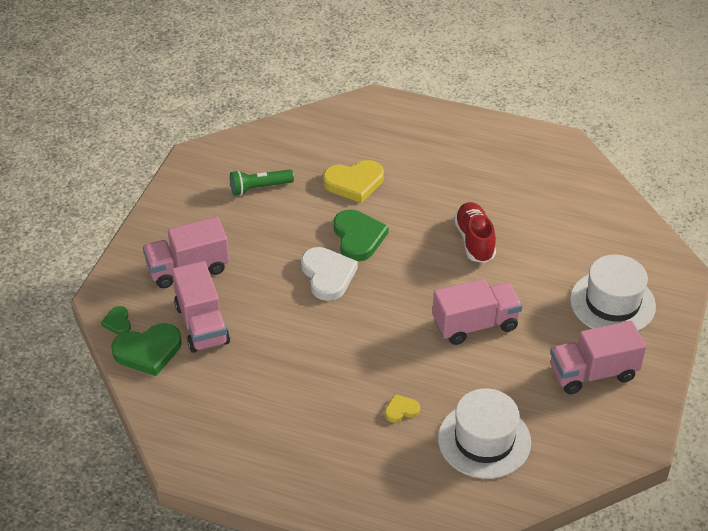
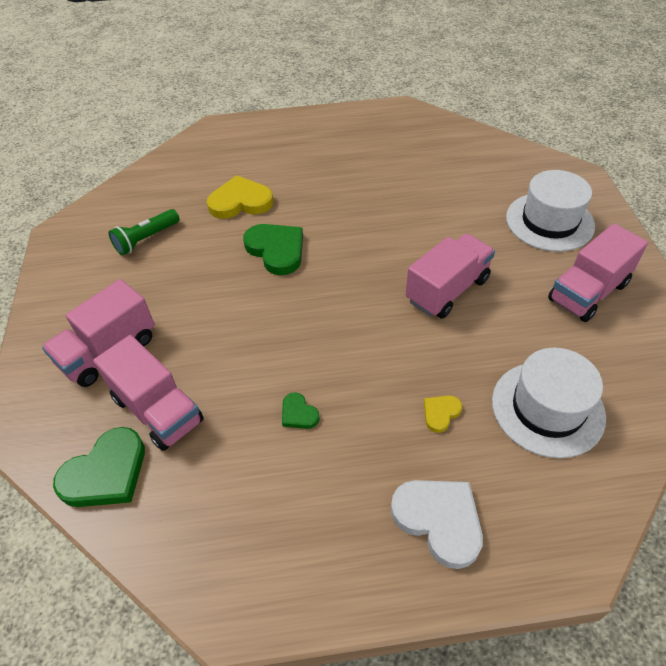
camera: 25 degrees left, 5 degrees up
green heart [101,306,131,335] -> green heart moved to [282,392,320,429]
white heart [301,247,358,301] -> white heart moved to [391,480,483,569]
yellow heart [323,160,384,203] -> yellow heart turned 150 degrees counterclockwise [207,175,274,219]
red shoe [454,202,496,263] -> none

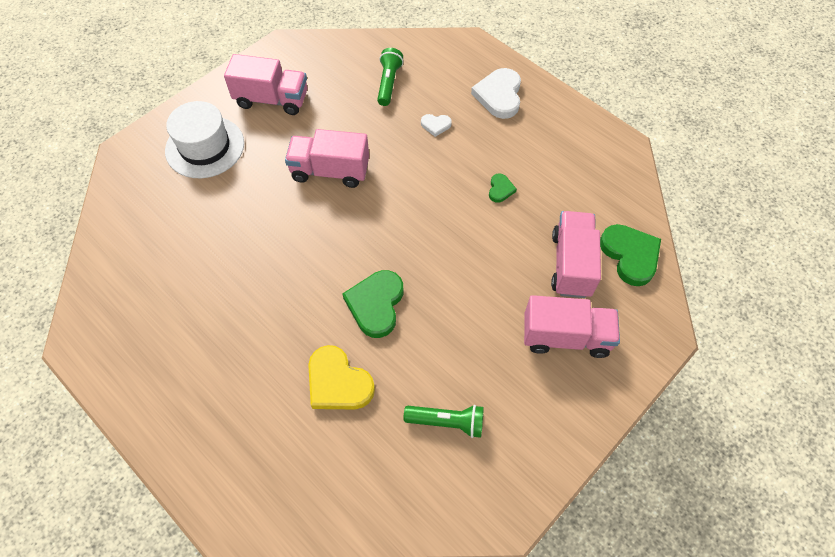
camera: 130 degrees left, 10 degrees up
green heart [53,427,145,507] -> green heart turned 60 degrees clockwise [600,224,661,286]
yellow heart [424,395,462,433] -> white heart [421,114,452,137]
white hat [492,348,606,458] -> green flashlight [377,48,403,106]

